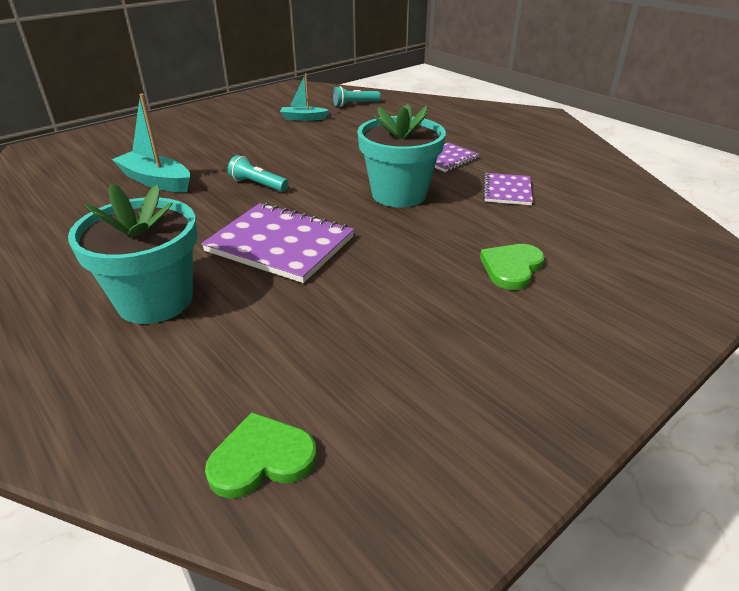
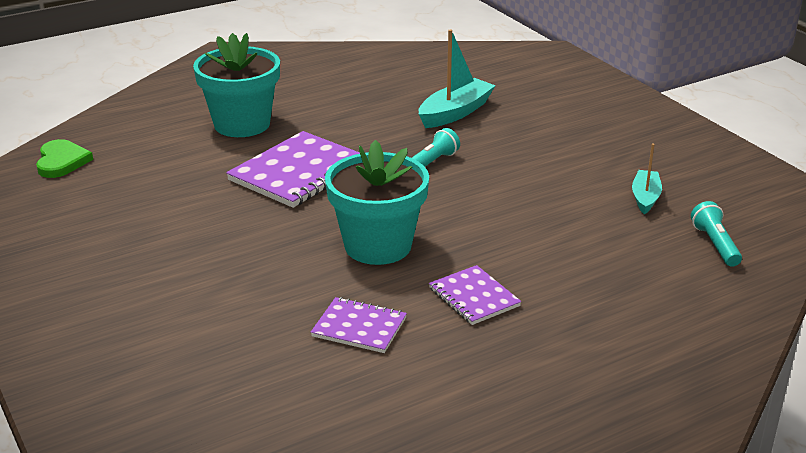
camera: 100 degrees right, 5 degrees down
green heart [480,244,545,290] -> none

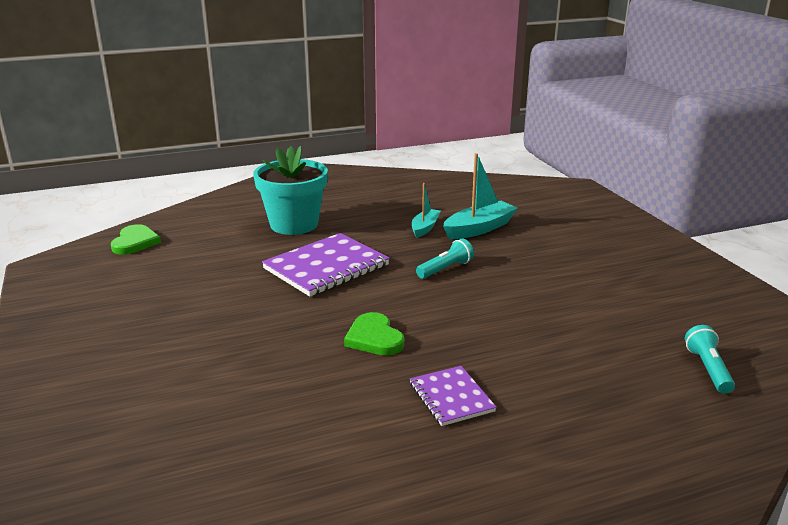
camera: 10 degrees right, 5 degrees down
purple notebook [311,297,407,353] -> none
turquoise flower pot [325,140,429,265] -> green heart [344,312,404,355]
turquoise boat [632,143,662,214] -> turquoise boat moved to [411,183,441,238]

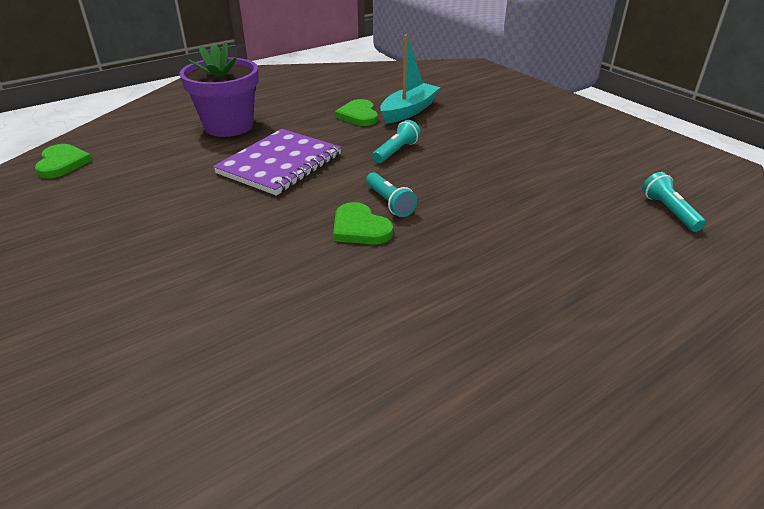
camera: 15 degrees left, 10 degrees up
turquoise flower pot [253,146,328,235] -> purple flower pot [179,41,259,137]
purple notebook [410,366,497,426] -> none
turquoise boat [411,183,441,238] -> green heart [335,99,378,126]
none -> turquoise flashlight [366,172,418,217]

